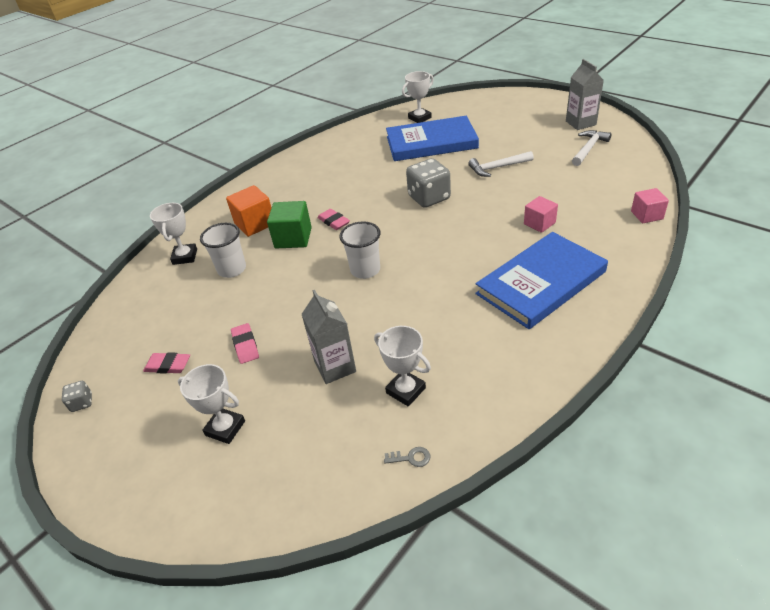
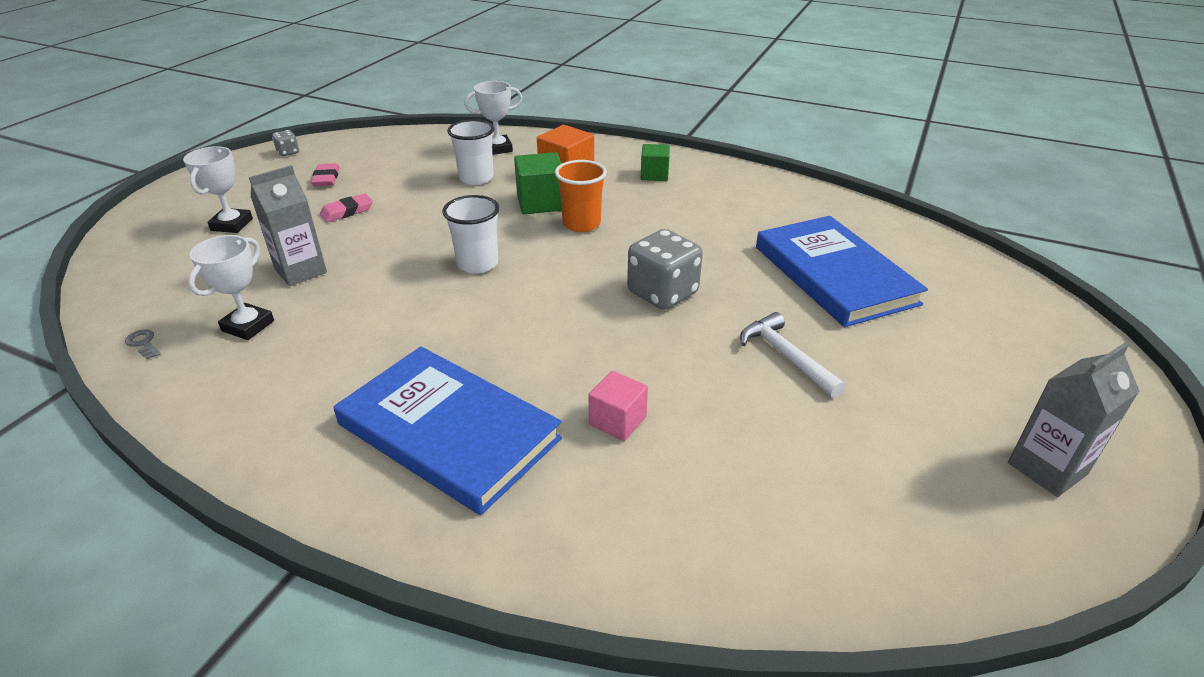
camera: 70 degrees right, 5 degrees down
pink eraser [317,209,350,230] -> orange cup [555,160,607,232]
grey key [384,447,430,467] -> grey key turned 150 degrees clockwise [125,329,161,359]
white trophy [402,71,434,123] -> none
white hammer [572,130,611,166] -> none
pink cube [631,188,669,223] -> none
none -> green cube [641,144,670,181]

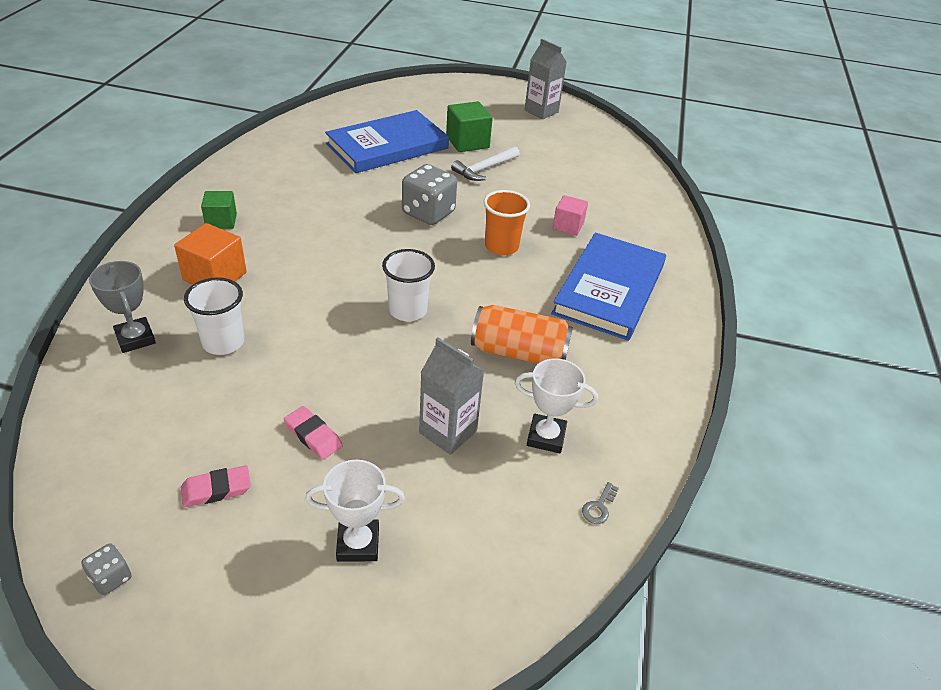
camera: 105 degrees left, 5 degrees up
white trophy [464,81,523,155] -> grey trophy [89,261,156,353]
green cube [514,152,562,214] -> green cube moved to [446,101,493,152]
orange cup [555,160,607,232] -> orange cup moved to [484,190,530,255]
none -> orange can [471,305,573,364]

